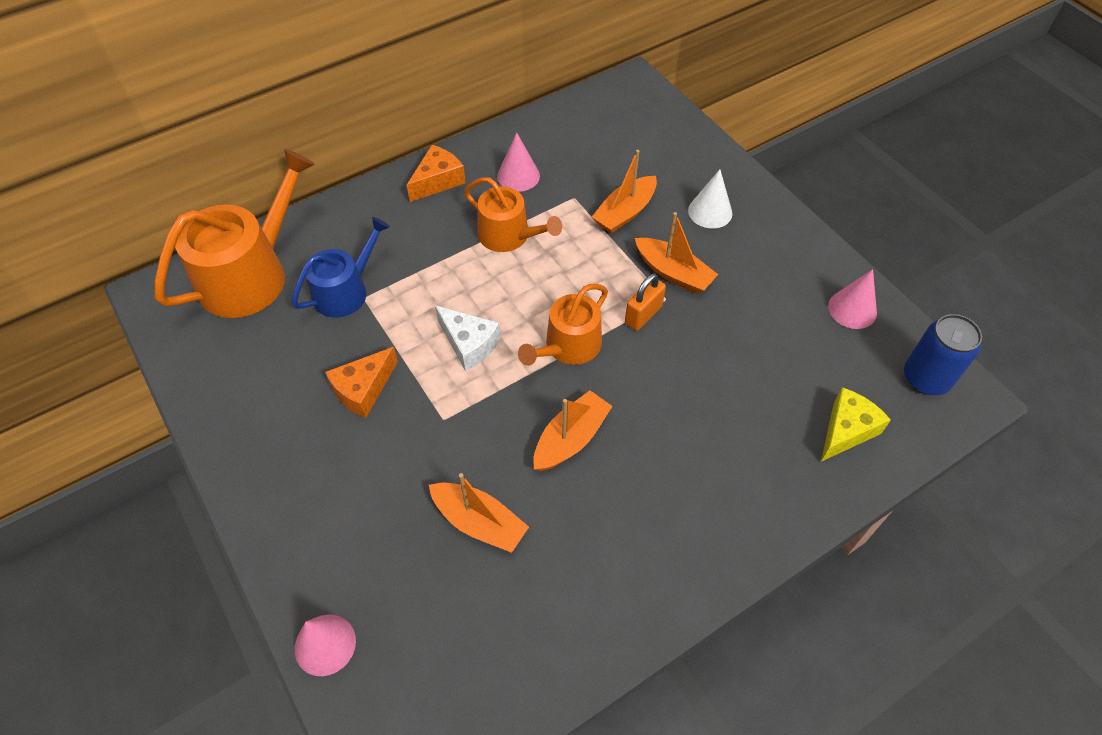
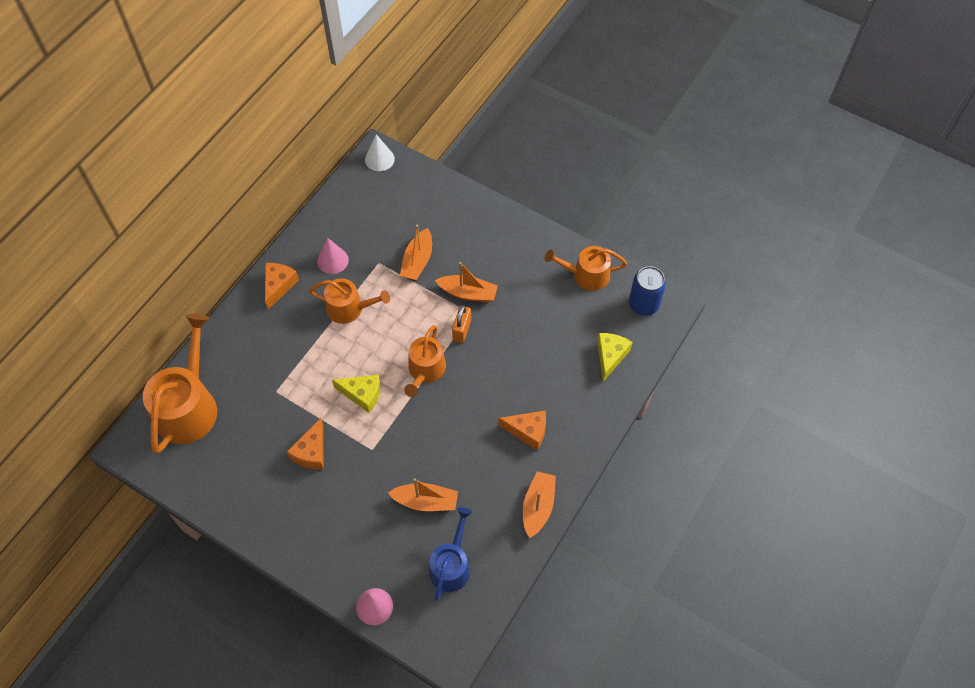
camera: 25 degrees left, 5 degrees up
blue watering can [291,217,390,318] -> blue watering can moved to [429,507,472,601]
white cheese [435,306,501,371] -> yellow cheese [332,375,380,413]
orange boat [533,390,613,471] -> orange boat moved to [523,471,556,538]
white cone [688,169,732,228] -> white cone moved to [365,134,395,171]
pink cone [828,269,877,329] -> orange watering can [545,246,627,291]
none -> orange cheese [498,411,546,450]

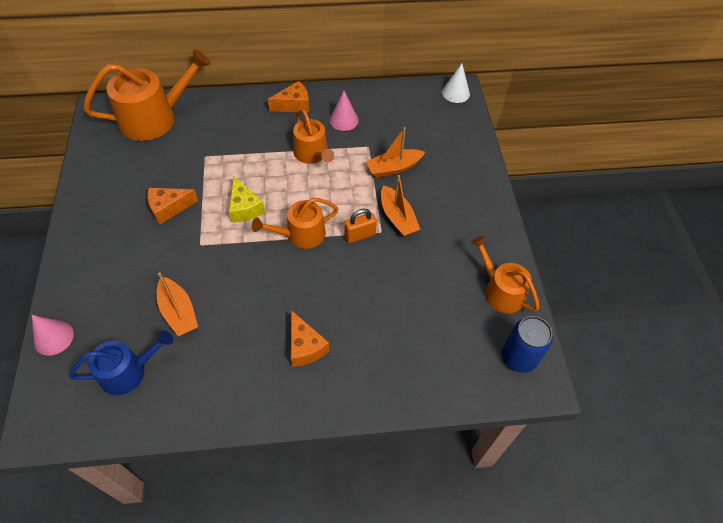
camera: 50 degrees right, 5 degrees down
orange boat [523,471,556,538] -> none
yellow cheese [597,333,633,382] -> none

